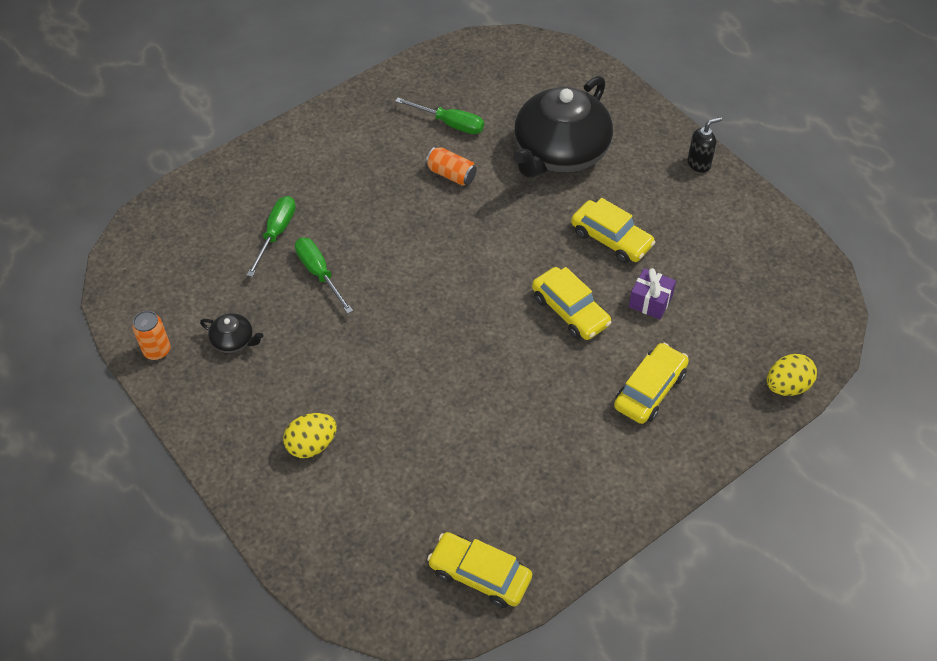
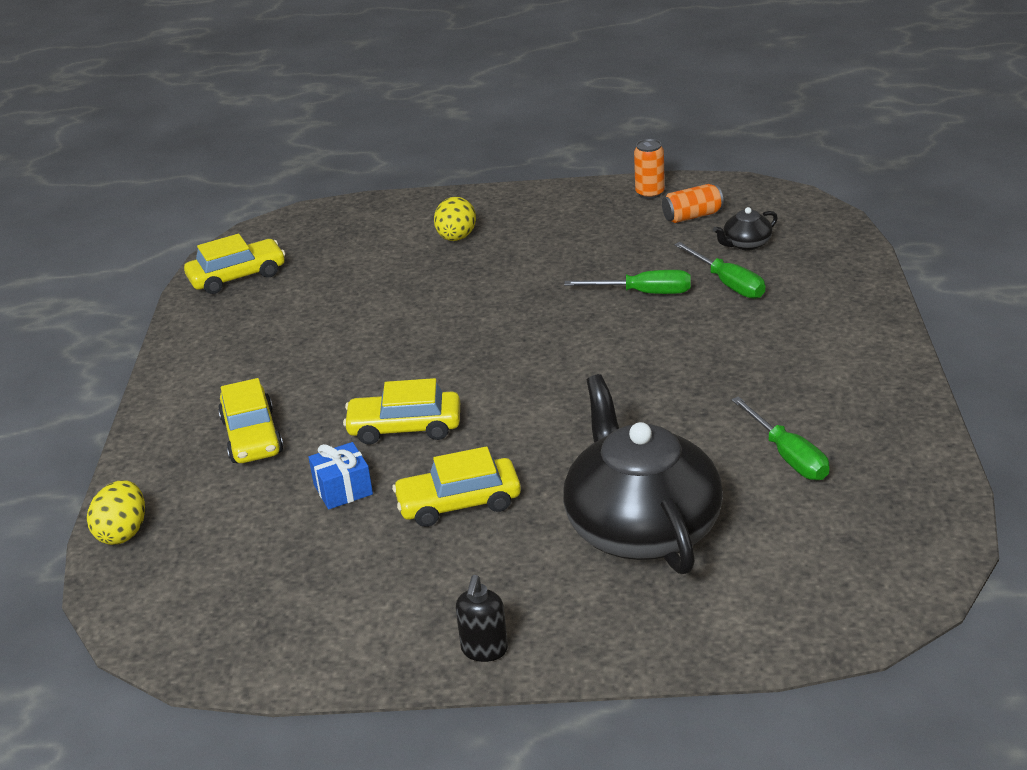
camera: 130 degrees right, 20 degrees down
black teapot [200,313,264,353] -> black teapot moved to [713,207,778,250]
green screwdriver [395,98,484,134] -> green screwdriver turned 90 degrees counterclockwise [731,396,829,480]
orange can [426,147,477,186] -> orange can moved to [662,184,724,223]
purple gift [629,268,676,319] -> blue gift [308,442,373,509]

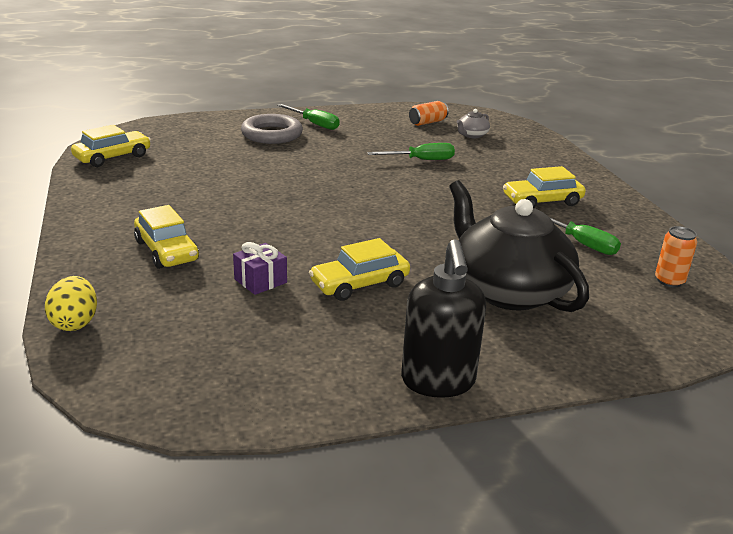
camera: 20 degrees left, 5 degrees down
blue gift [308,442,373,509] -> purple gift [233,242,287,295]
yellow car [343,378,460,445] -> yellow car moved to [503,166,586,208]
yellow egg [434,197,476,241] -> grey ring [241,114,303,144]
black soap dispenser [456,575,508,662] -> black soap dispenser [401,239,486,398], size x1.86
orange can [634,139,665,199] -> orange can moved to [655,226,697,287]
green screwdriver [674,242,765,299] -> green screwdriver moved to [277,104,340,130]
black teapot [713,207,778,250] -> grey teapot [457,109,490,138]

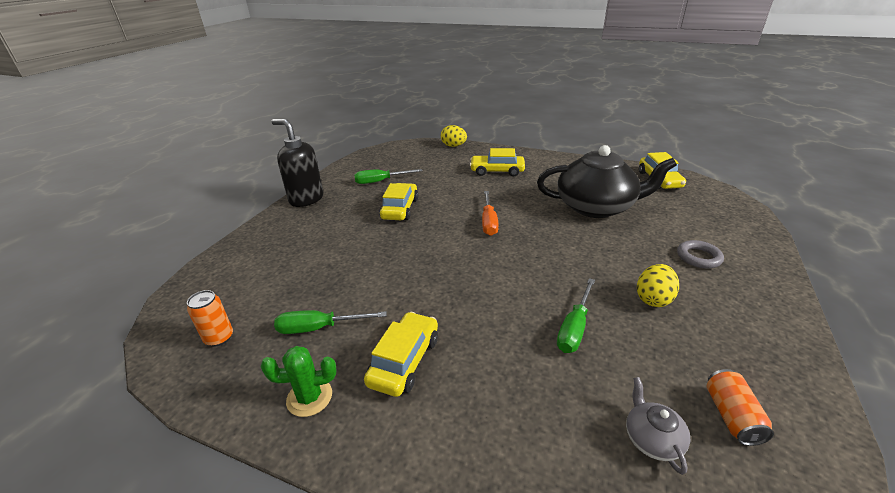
camera: 130 degrees right, 5 degrees up
purple gift [233,242,287,295] -> none
grey ring [241,114,303,144] -> grey ring [677,240,724,269], size x0.61
green screwdriver [277,104,340,130] -> green screwdriver moved to [354,169,422,184]
black teapot [449,180,589,312] -> black teapot moved to [537,145,677,218]
none -> green cactus [261,346,336,417]
none -> orange screwdriver [482,191,499,236]
none -> yellow egg [637,264,679,307]

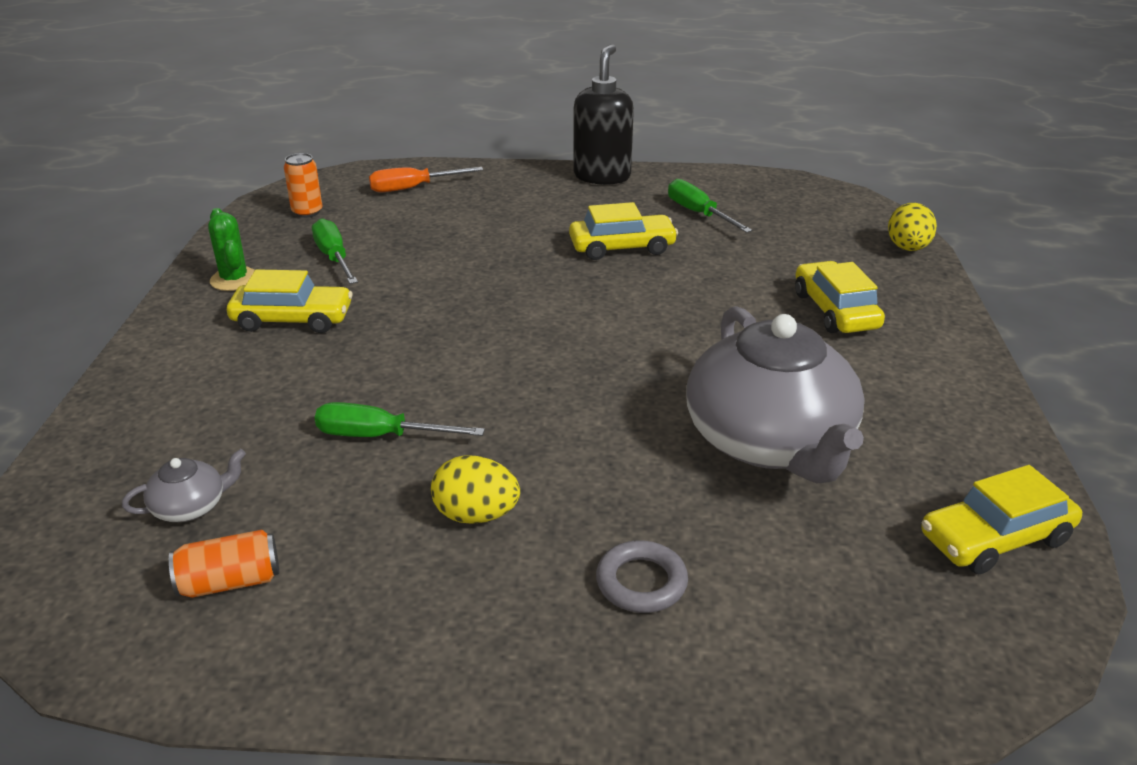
camera: 70 degrees right, 0 degrees up
orange screwdriver [482,191,499,236] -> orange screwdriver moved to [369,167,483,192]
black teapot [537,145,677,218] -> grey teapot [686,306,864,483]

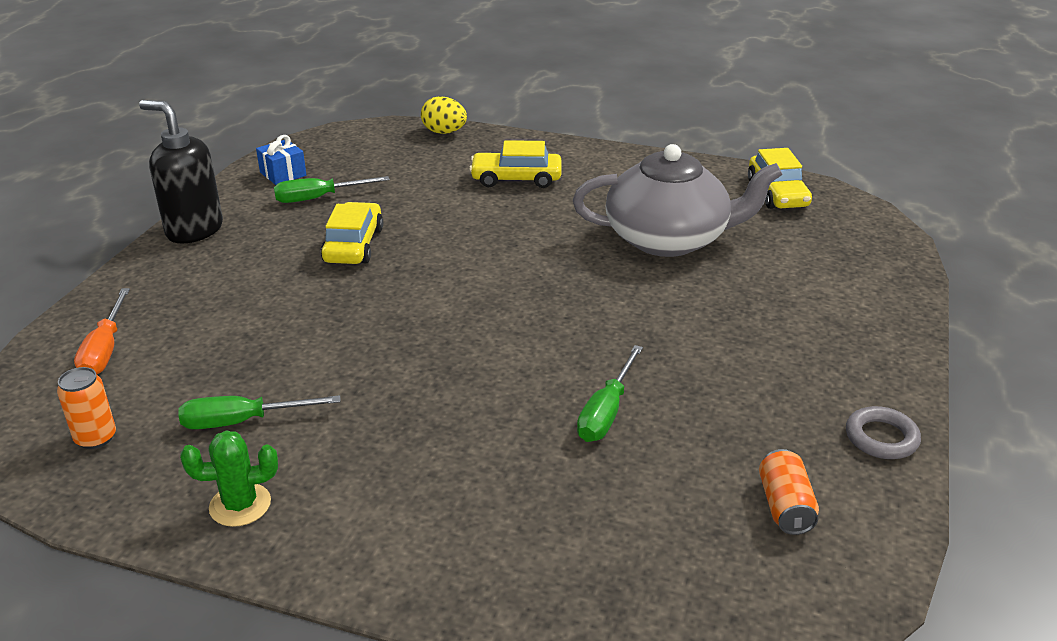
camera: 75 degrees left, 0 degrees up
grey teapot [122,449,246,522] -> none
yellow car [227,269,353,333] -> none
yellow egg [431,455,520,524] -> none
grey ring [596,540,688,613] -> grey ring moved to [846,406,921,459]
none -> blue gift [256,135,306,185]

